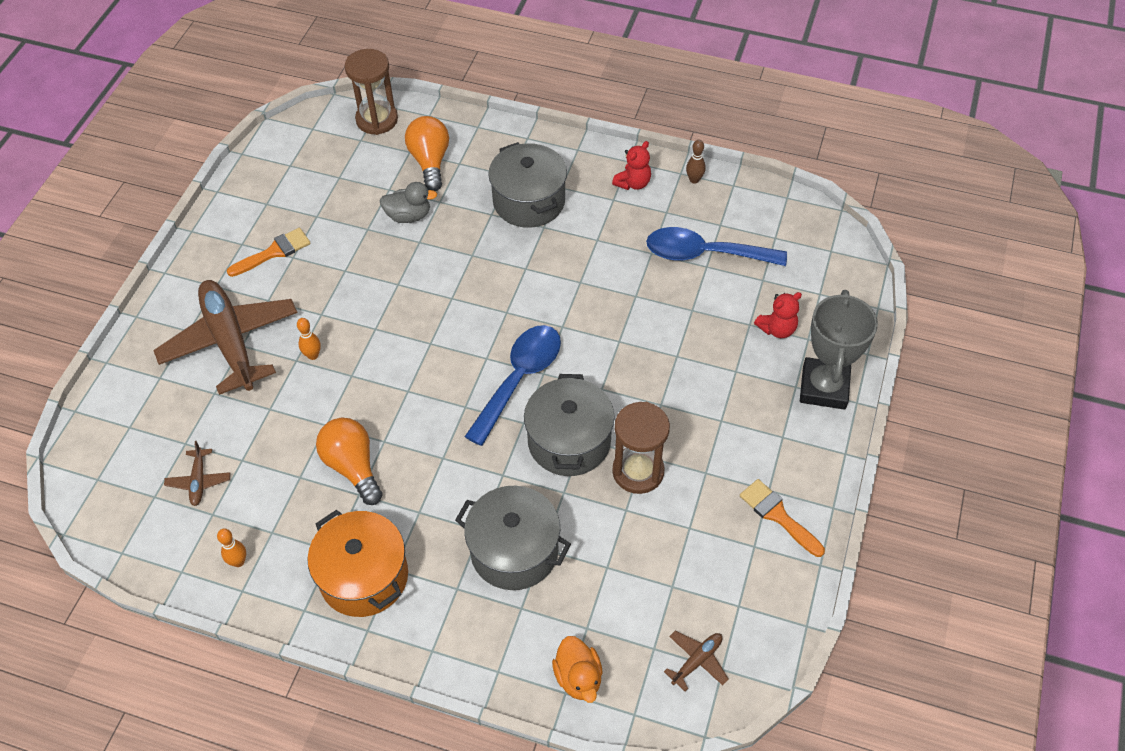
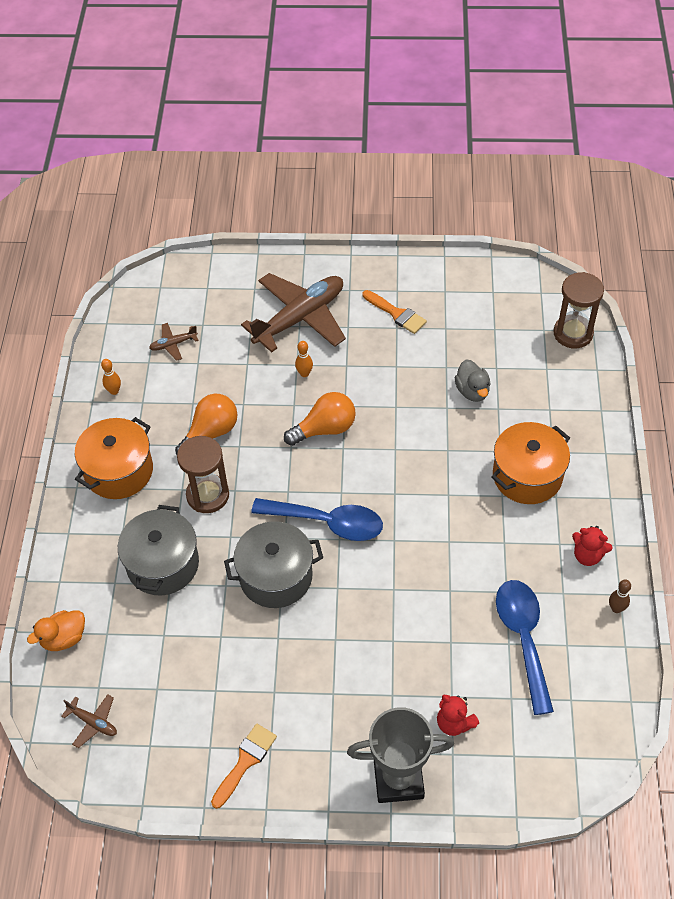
camera: 75 degrees right, 0 degrees up
orange light bulb [405,116,449,191] -> orange light bulb moved to [284,392,356,446]
grey pot [488,142,567,228] -> orange pot [491,422,570,504]
brown hourglass [612,402,670,494] -> brown hourglass moved to [177,436,229,513]

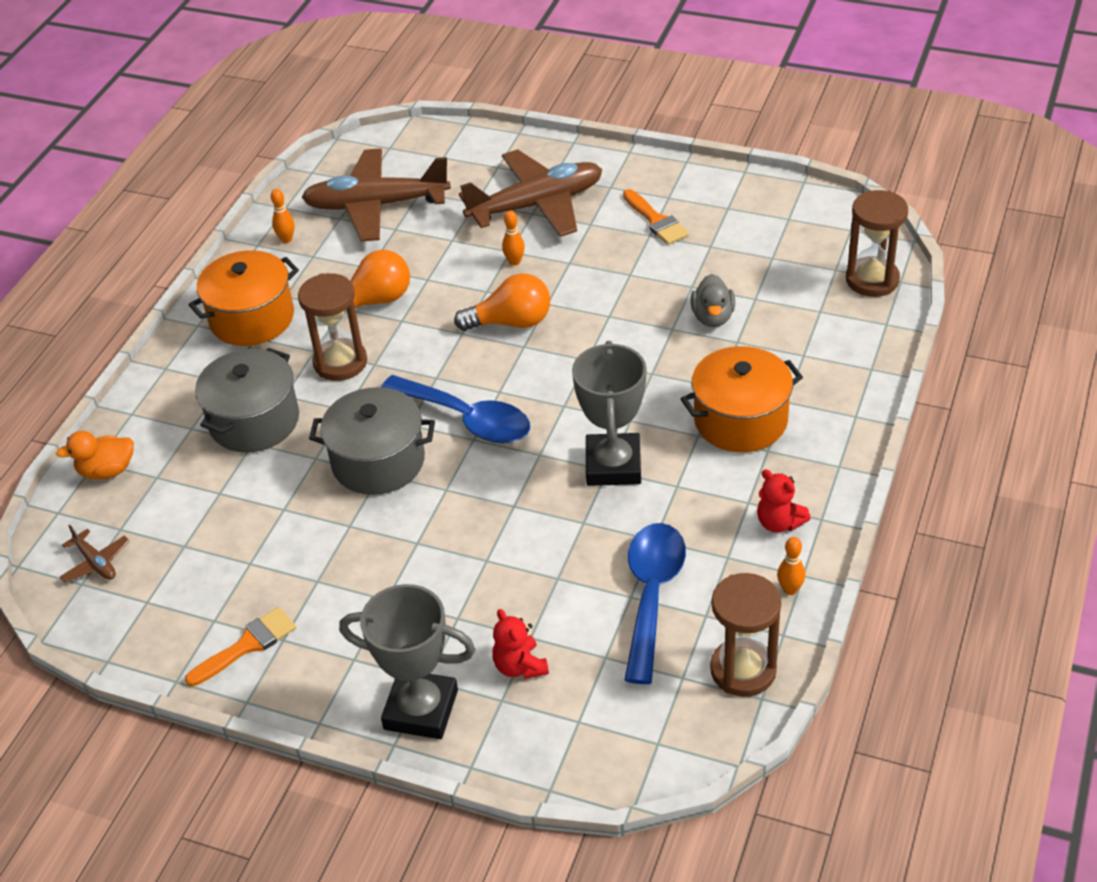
camera: 20 degrees right, 10 degrees down
brown plane [149,323,199,361] -> brown plane [301,148,451,242], size x2.37
brown bowling pin [609,580,631,613] -> orange bowling pin [777,537,805,595]
none -> grey trophy [572,341,647,486]
none -> brown hourglass [710,573,781,697]

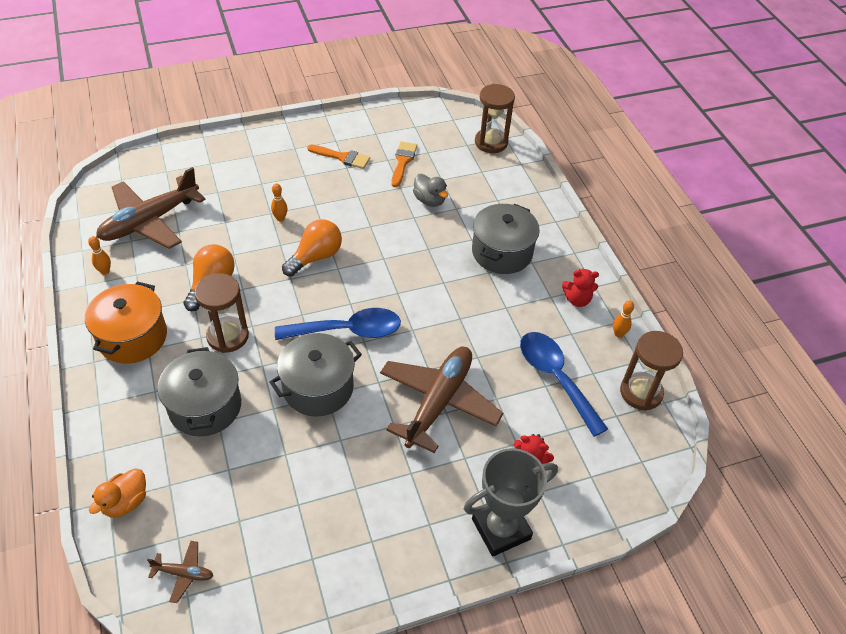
camera: 45 degrees left, 5 degrees up
orange brush [185,607,296,687] -> orange brush moved to [391,141,417,187]
brown plane [459,149,602,237] -> brown plane moved to [380,347,503,453]
grey trophy [572,341,647,486] -> none
orange pot [681,346,803,452] -> grey pot [472,204,540,274]

